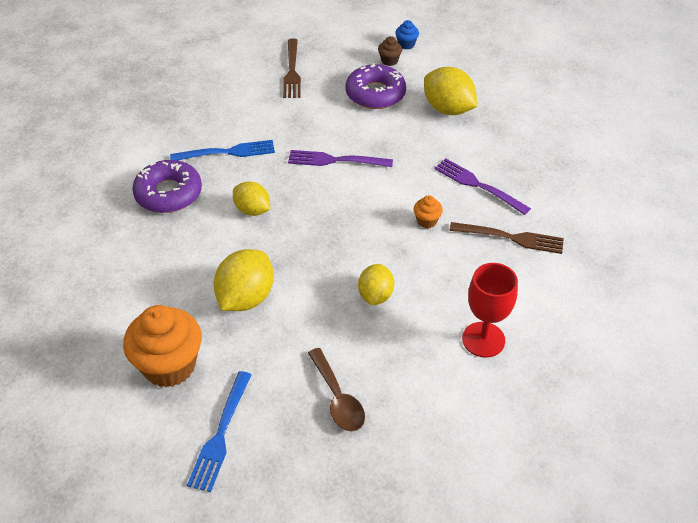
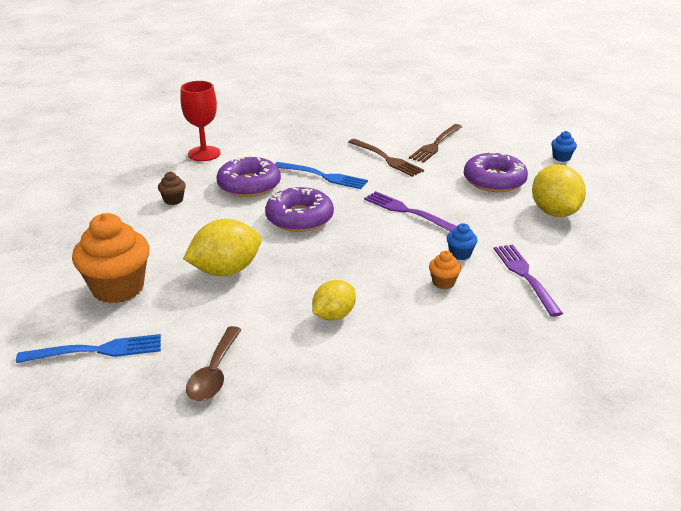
camera: 35 degrees right, 15 degrees down
blue fork [187,371,251,492] -> blue fork turned 150 degrees counterclockwise [16,334,161,363]
yellow lemon [233,181,270,216] -> purple donut [265,187,334,232]
brown cupcake [378,36,402,66] -> brown cupcake moved to [158,172,186,205]
brown fork [449,222,564,254] -> brown fork moved to [348,139,424,177]
red goblet [462,263,518,358] -> red goblet moved to [180,81,221,161]
none -> blue cupcake [447,223,477,260]

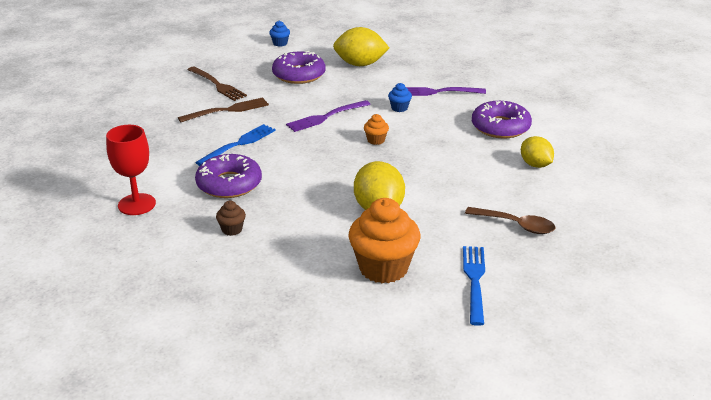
camera: 75 degrees left, 0 degrees up
purple donut [265,187,334,232] -> purple donut moved to [472,101,532,139]
yellow lemon [312,280,356,321] -> yellow lemon moved to [521,136,554,168]
orange cupcake [429,251,461,289] -> orange cupcake moved to [364,114,389,145]

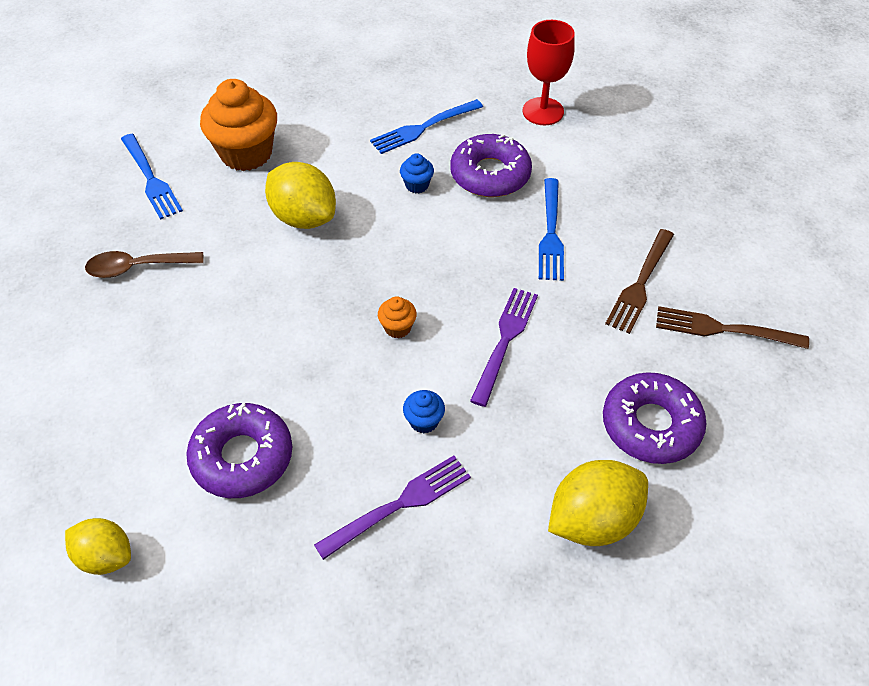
camera: 145 degrees right, 20 degrees up
brown cupcake [216,201,246,236] -> blue fork [370,99,483,154]
blue cupcake [269,21,290,47] -> blue cupcake moved to [400,153,434,193]
yellow lemon [521,136,554,168] -> yellow lemon moved to [65,518,131,575]

